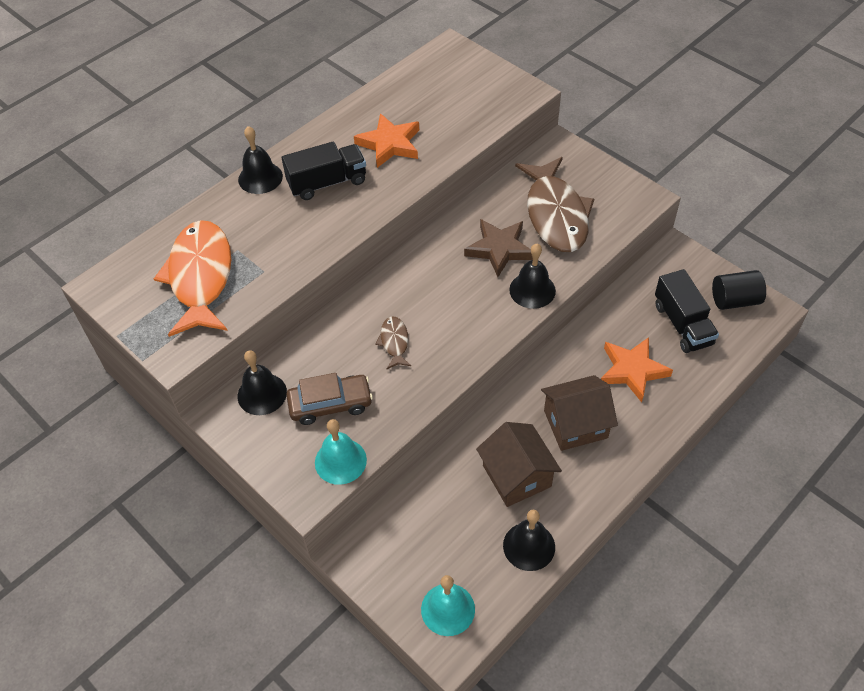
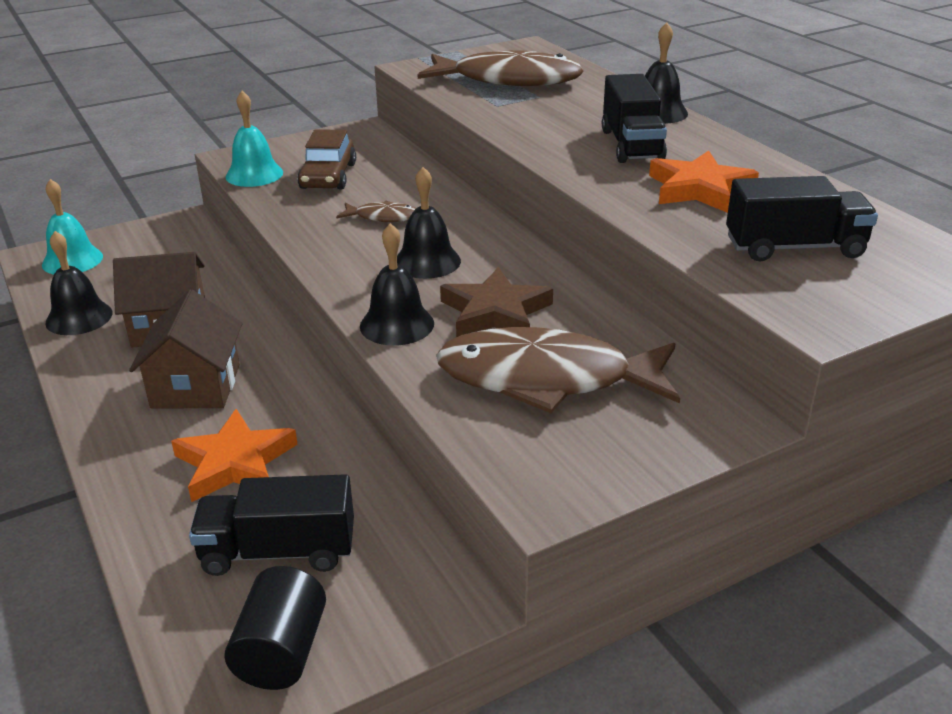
camera: 105 degrees right, 20 degrees down
orange fish [154,220,231,337] -> brown fish [418,50,584,86]
black bell [238,350,287,415] -> black bell moved to [397,167,461,279]
none -> black truck [726,176,878,262]

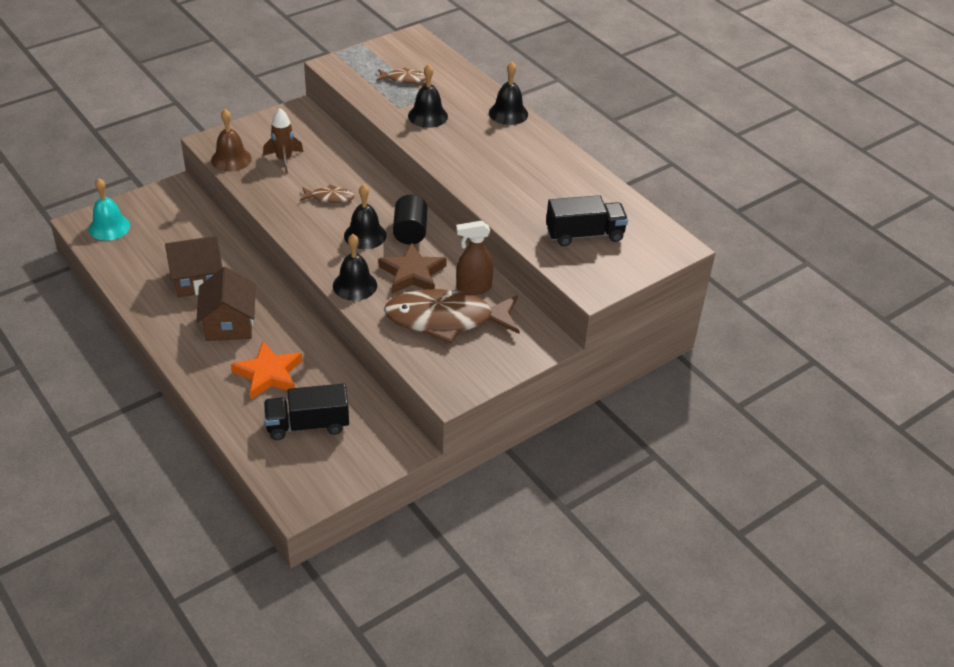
camera: 10 degrees left, 10 degrees up
black bell [45,231,113,335] -> black bell moved to [408,64,448,128]
black cylinder [224,566,326,690] -> black cylinder moved to [393,195,427,245]
turquoise bell [225,91,283,187] -> brown bell [211,109,251,172]
brown car [297,129,356,190] -> brown rocket [263,108,303,174]
brown fish [418,50,584,86] -> brown fish [376,67,426,83], size x0.44
black truck [602,74,667,163] -> none
orange star [649,151,759,213] -> none
none -> brown spray bottle [456,221,494,295]

